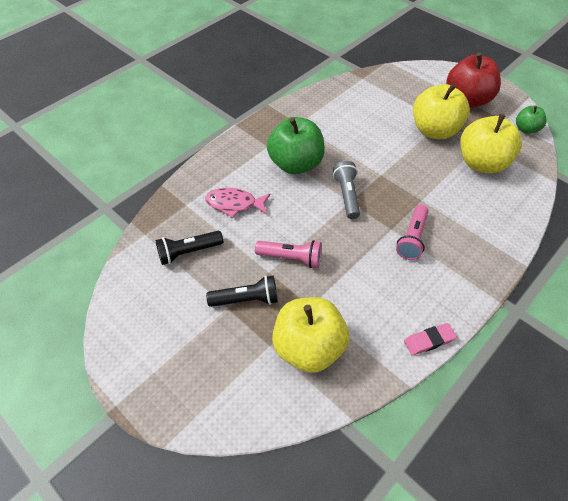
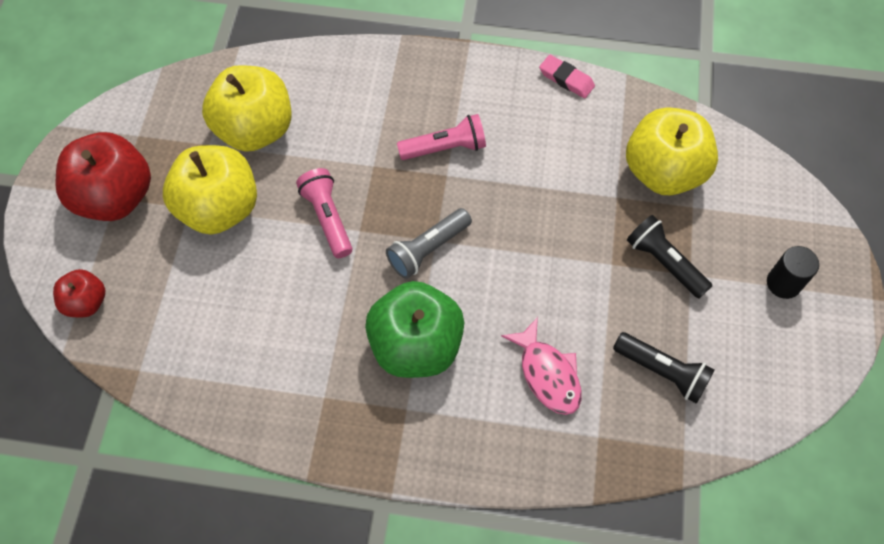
camera: 125 degrees left, 10 degrees up
pink flashlight [255,240,322,268] -> pink flashlight moved to [296,168,353,258]
green apple [516,106,547,134] -> none
none -> red apple [53,269,105,317]
none -> black cylinder [767,246,819,299]

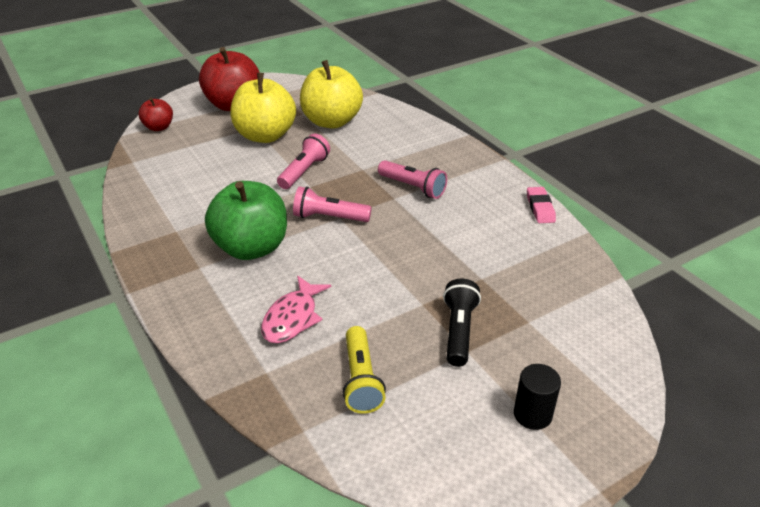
camera: 50 degrees right, 25 degrees down
grey flashlight [386,208,472,279] -> pink flashlight [293,186,372,222]
black flashlight [613,332,715,404] -> yellow flashlight [343,326,386,414]
yellow apple [626,107,718,195] -> none

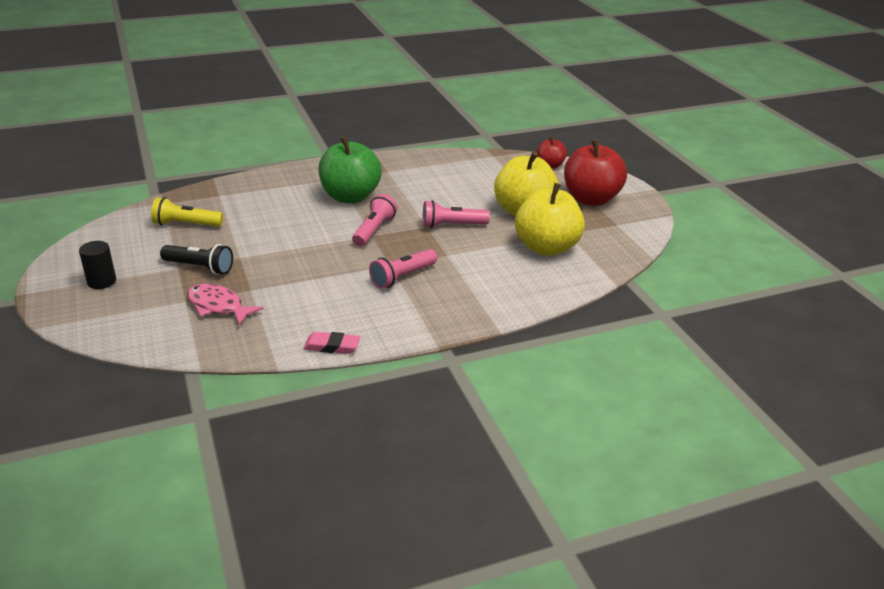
camera: 100 degrees right, 5 degrees down
pink fish [261,276,331,343] -> pink fish moved to [187,284,263,325]
pink flashlight [277,134,330,189] -> pink flashlight turned 135 degrees clockwise [422,200,490,228]

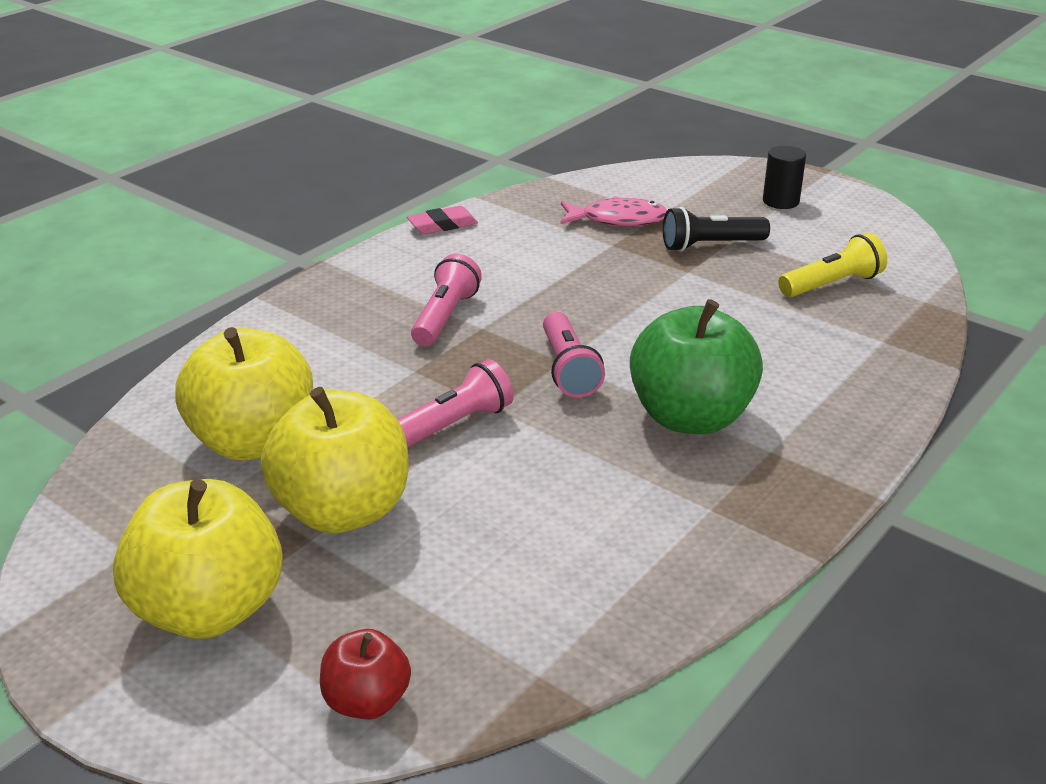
camera: 150 degrees right, 0 degrees up
red apple [564,139,627,206] -> yellow apple [113,479,283,639]

